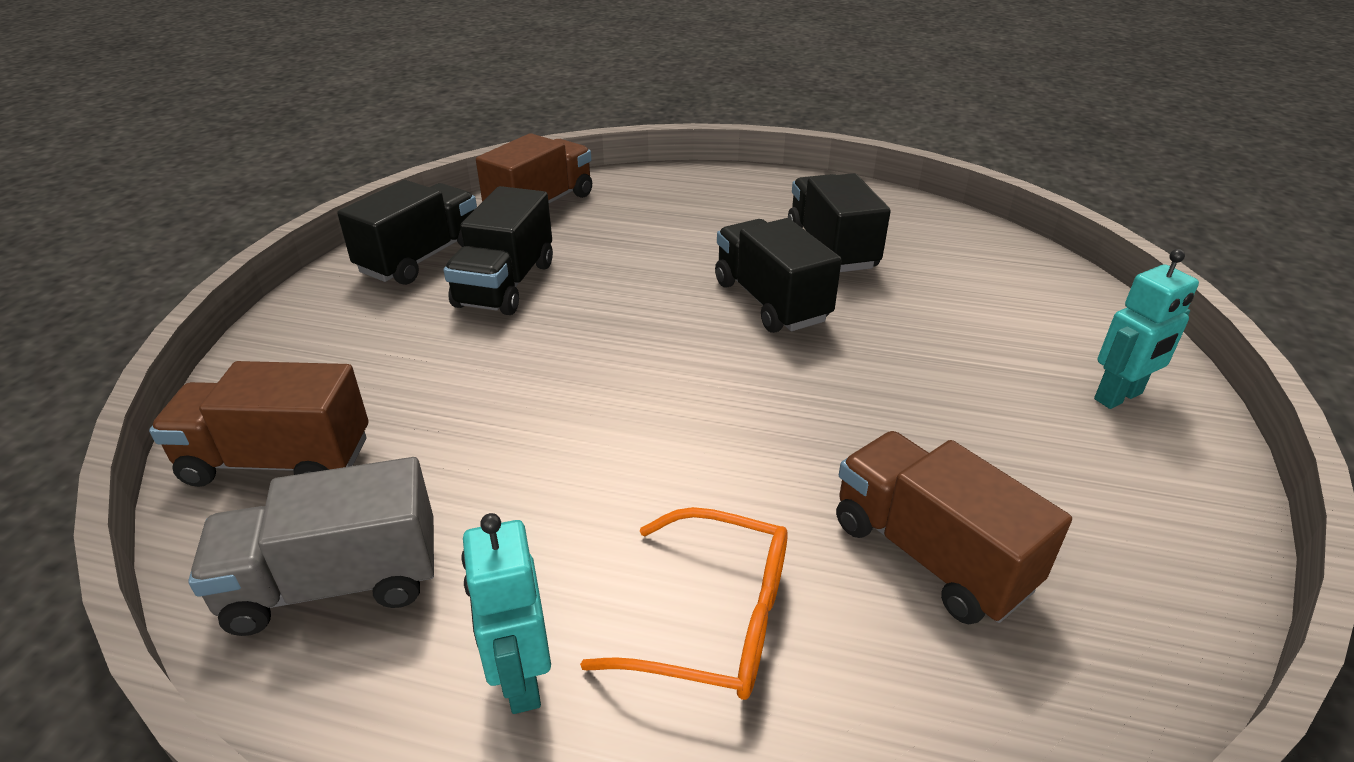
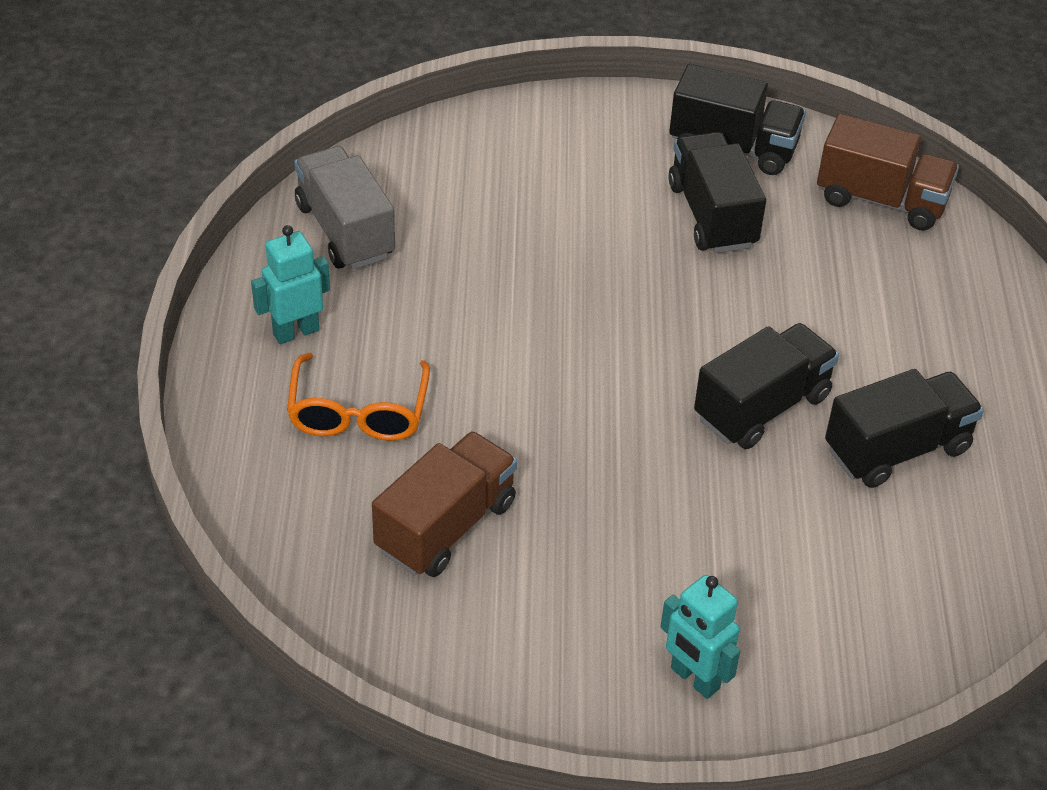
camera: 75 degrees right, 10 degrees up
brown truck [149,361,368,487] -> none
black truck [444,186,553,315] -> black truck turned 75 degrees clockwise [669,132,766,253]

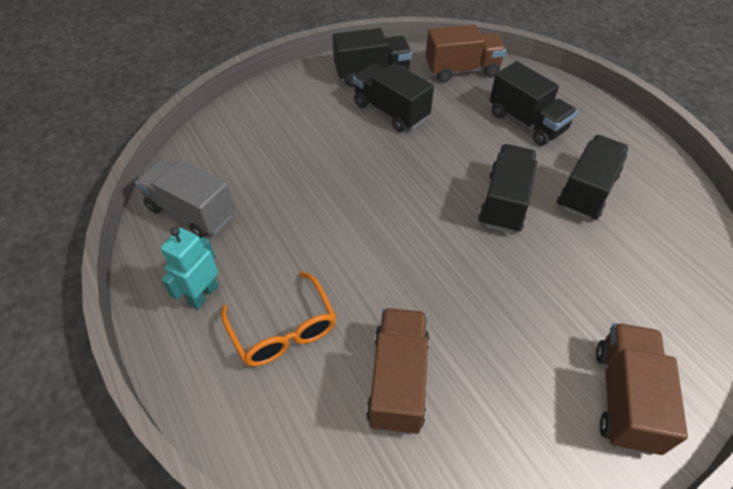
camera: 30 degrees left, 5 degrees up
turquoise robot [661,575,740,699] -> brown truck [596,323,688,455]
none -> black truck [490,61,577,146]

